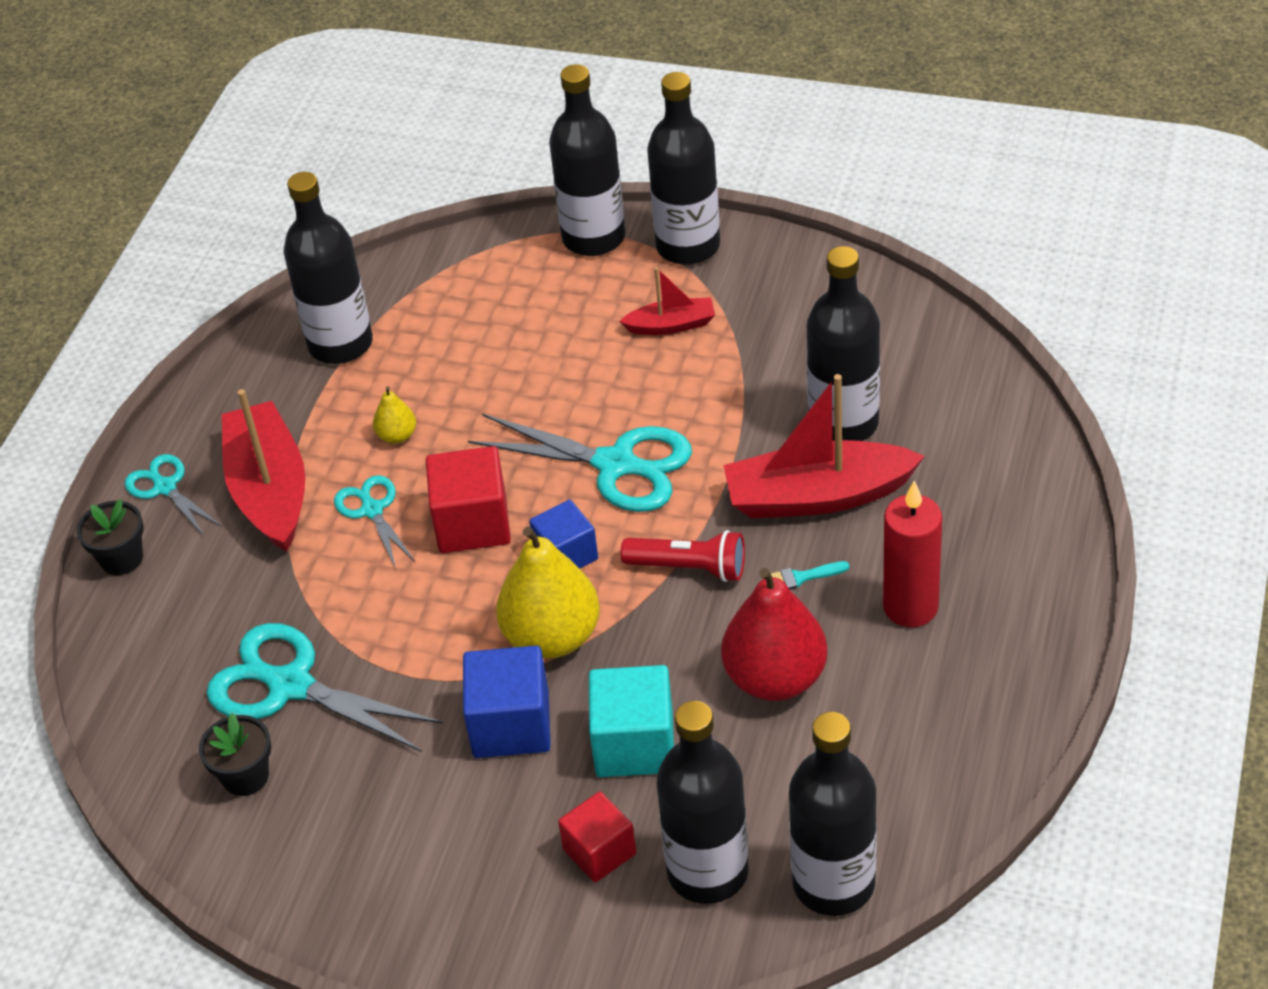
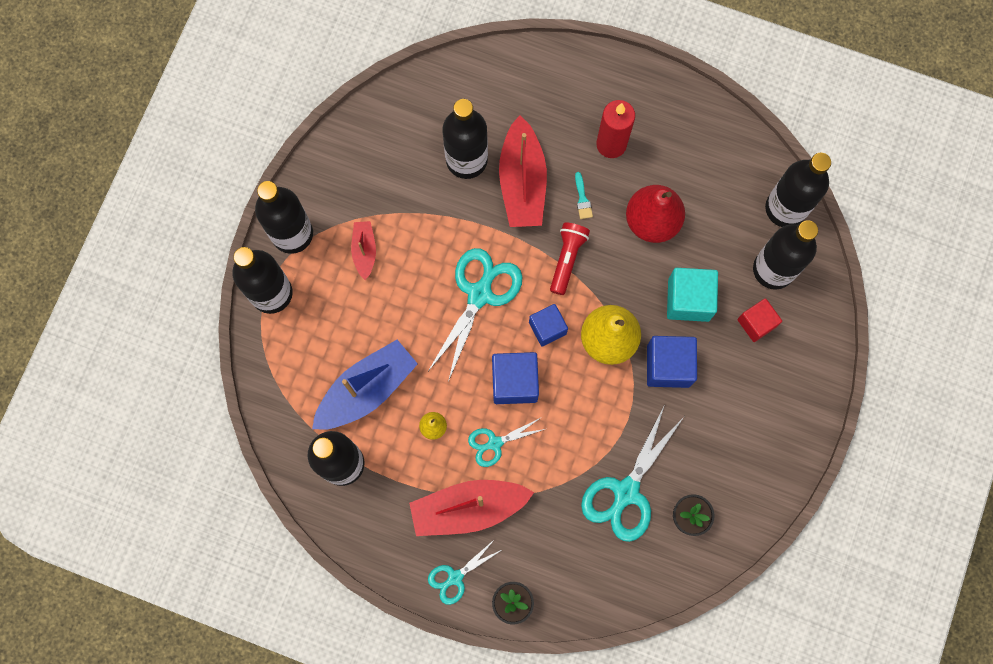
camera: 90 degrees left, 30 degrees up
red cube [426,446,511,553] -> blue cube [492,352,539,404]
none -> blue boat [312,340,418,430]

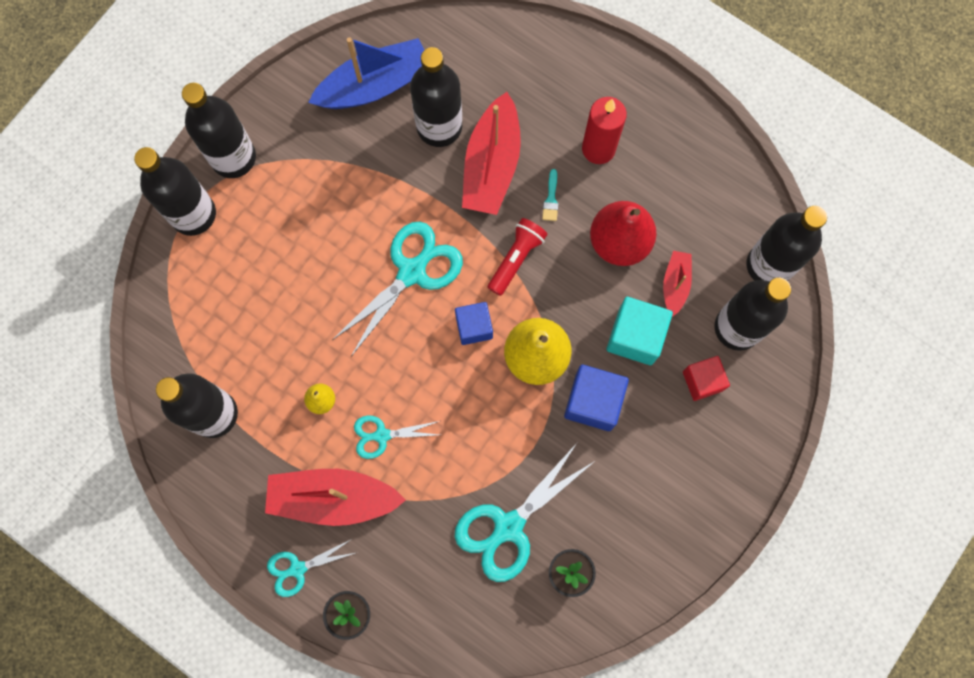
camera: 15 degrees right, 0 degrees up
blue boat [312,340,418,430] -> blue boat moved to [308,37,424,109]
red boat [351,221,376,280] -> red boat moved to [663,251,692,317]
blue cube [492,352,539,404] -> none

